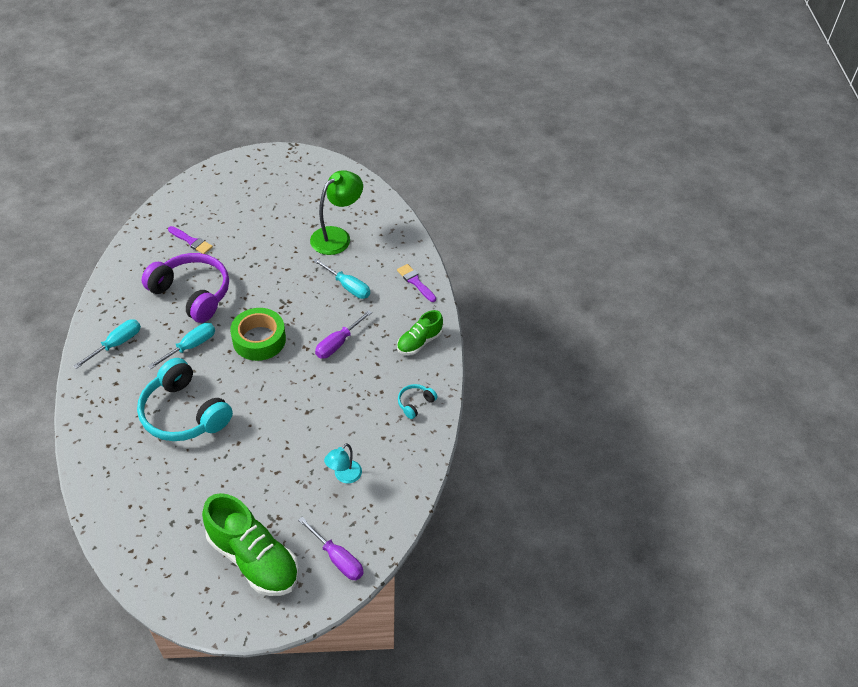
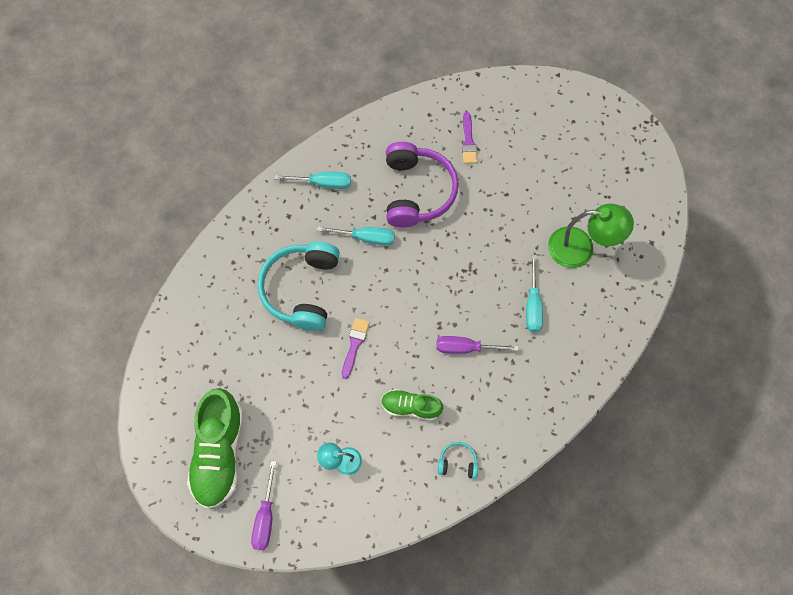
camera: 55 degrees right, 20 degrees up
green tape [230,308,286,361] -> none
purple brush [397,264,436,302] -> purple brush moved to [342,318,370,379]
green shoe [397,310,443,355] -> green shoe moved to [381,389,443,421]

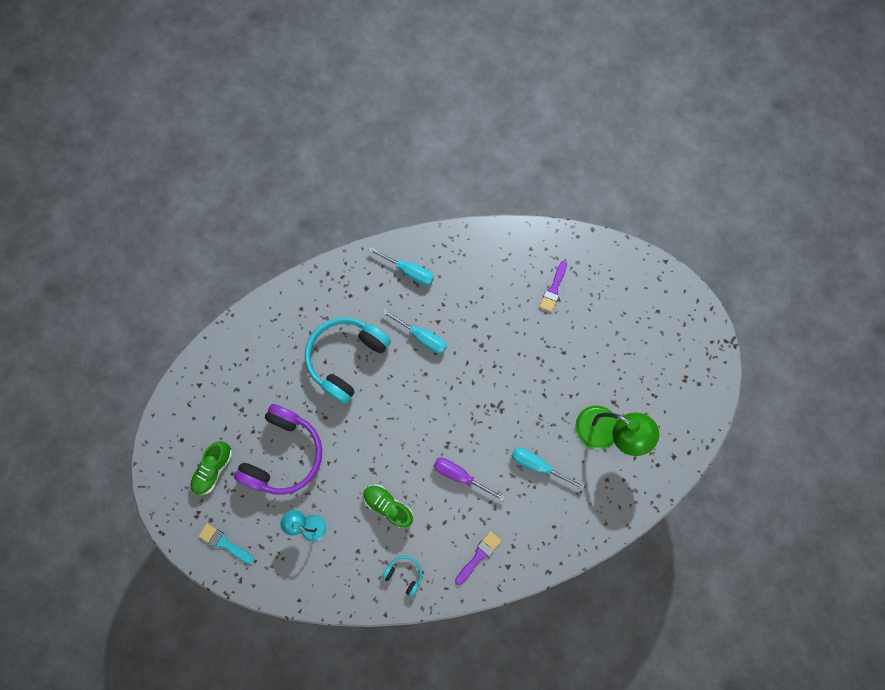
camera: 25 degrees right, 5 degrees up
green shoe [187,388,243,509] -> green shoe [190,441,232,495], size x0.56
purple screwdriver [251,461,277,550] -> turquoise brush [198,523,254,564]
purple brush [342,318,370,379] -> purple brush moved to [455,531,501,585]
purple headphones [386,142,459,227] -> purple headphones moved to [234,404,322,495]
turquoise screwdriver [526,255,543,332] -> turquoise screwdriver turned 90 degrees clockwise [512,447,585,490]

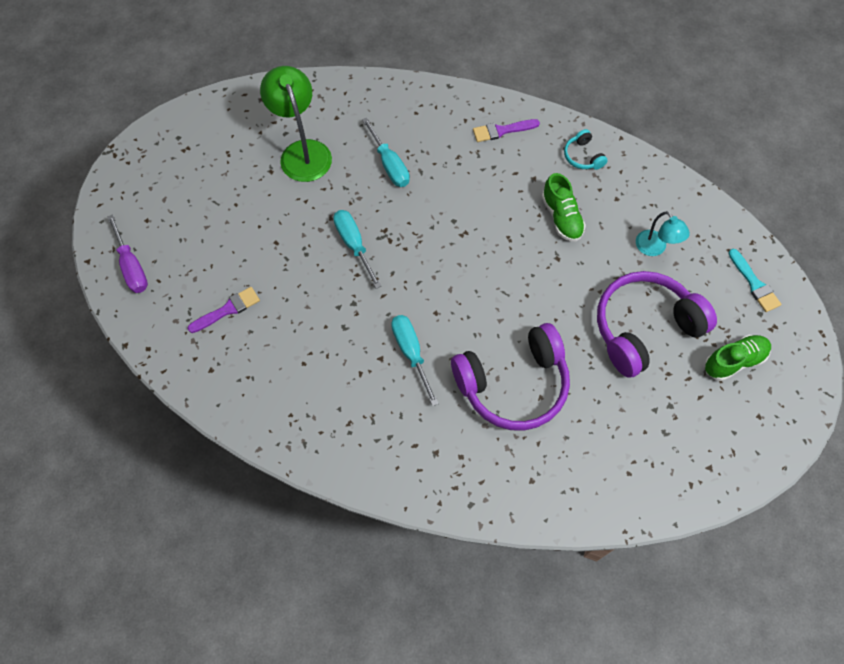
camera: 145 degrees left, 10 degrees down
turquoise headphones [305,317,391,404] -> purple headphones [451,323,570,431]
turquoise screwdriver [368,247,434,286] -> turquoise screwdriver moved to [333,210,381,289]
purple screwdriver [433,458,505,501] -> purple screwdriver moved to [107,214,148,293]

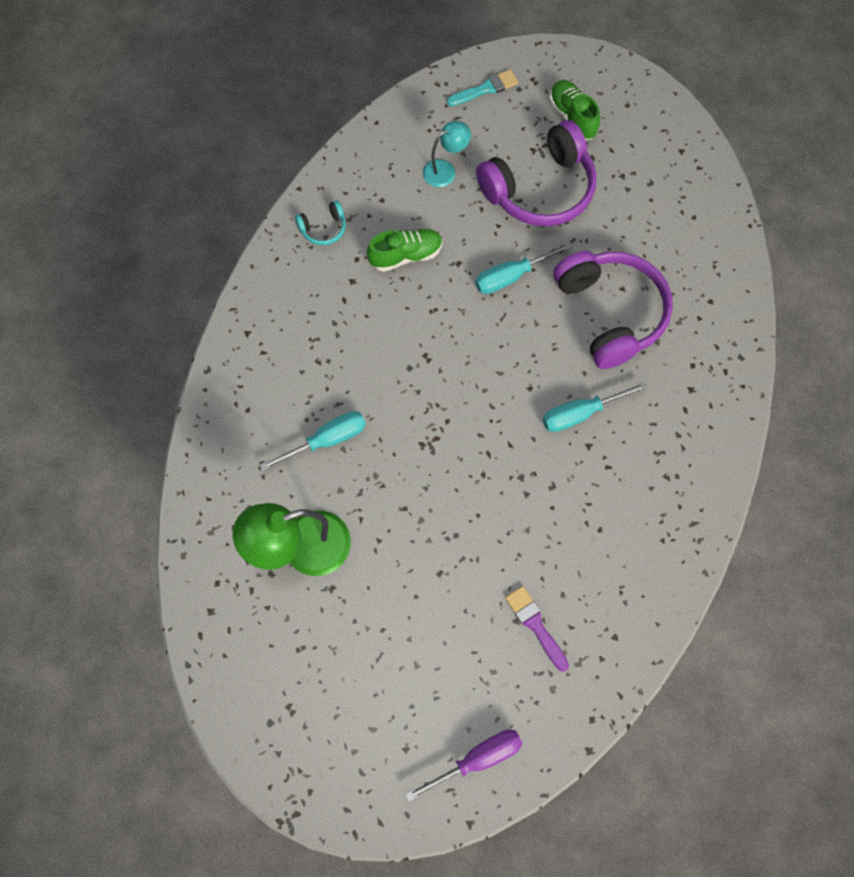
camera: 90 degrees left, 5 degrees up
turquoise screwdriver [333,210,381,289] -> turquoise screwdriver moved to [475,242,572,294]
purple brush [473,119,540,142] -> none
purple headphones [597,271,717,378] -> purple headphones turned 90 degrees counterclockwise [476,120,597,227]

